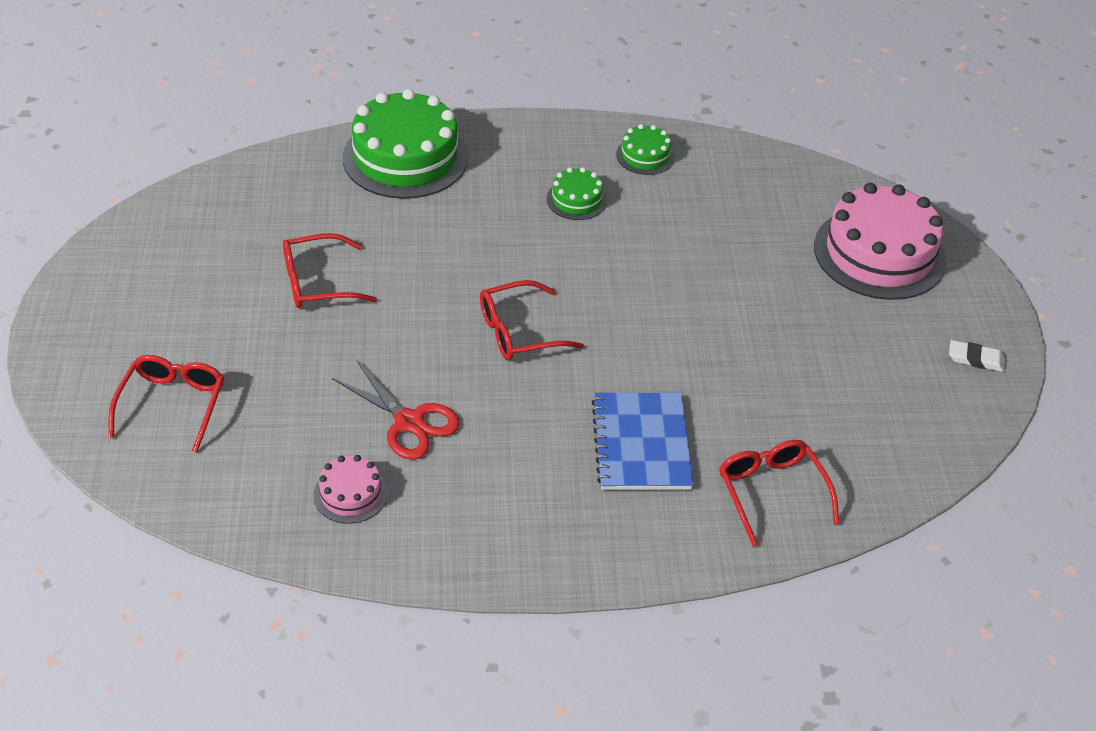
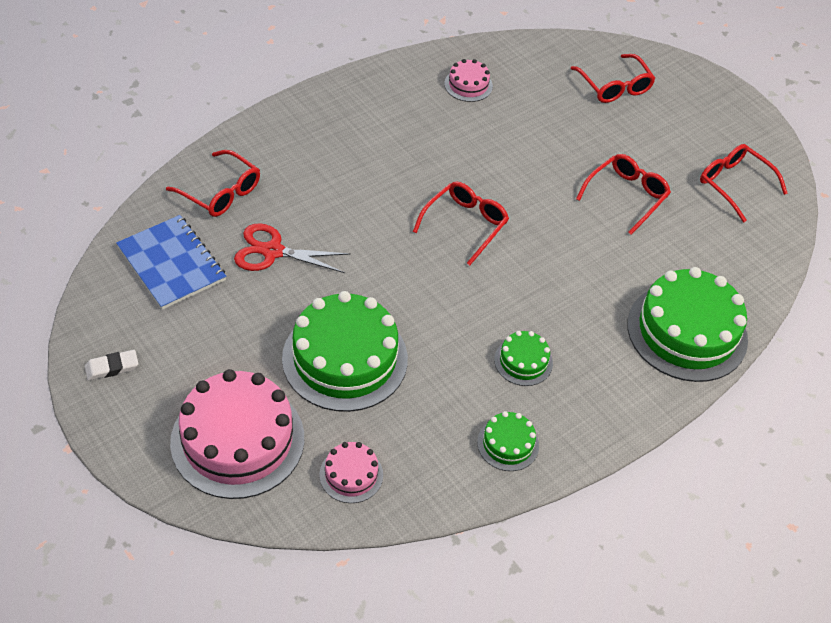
camera: 145 degrees right, 5 degrees up
red scissors [332,361,460,460] -> red scissors moved to [234,223,350,273]
blue notebook [591,393,693,490] -> blue notebook moved to [116,215,226,310]
none -> green cake [282,291,408,412]
none -> pink cake [319,442,383,503]
none -> red glasses [700,144,788,222]

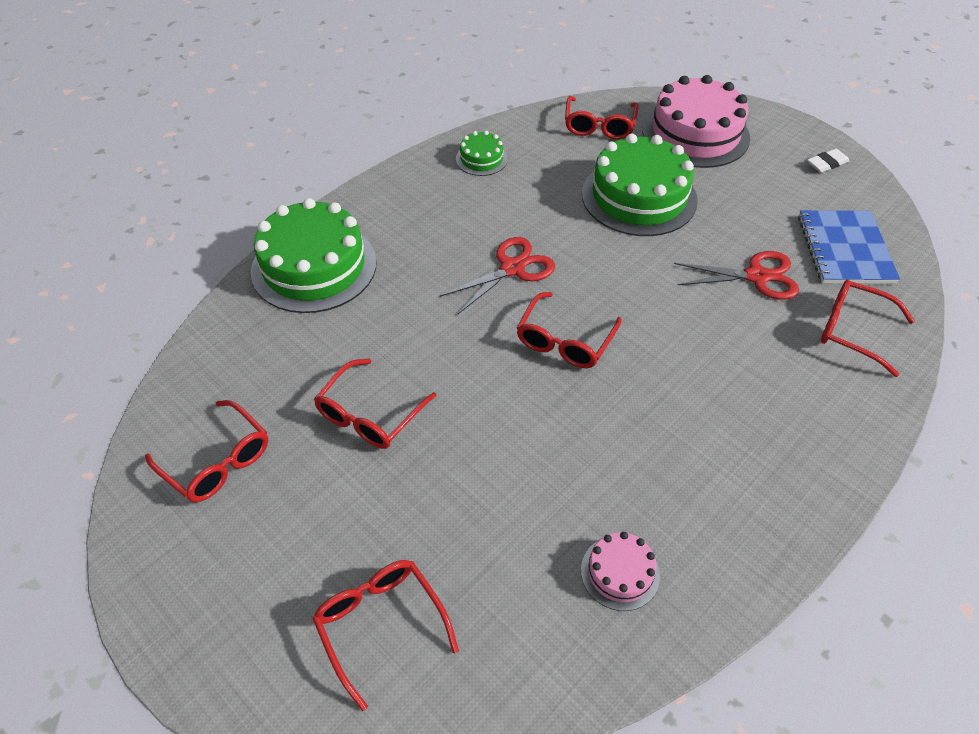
camera: 175 degrees right, 0 degrees up
blue notebook [116,215,226,310] -> blue notebook turned 45 degrees clockwise [798,210,900,284]
pink cake [319,442,383,503] -> red glasses [565,96,639,139]
green cake [494,331,553,386] -> none
none -> red scissors [440,237,555,314]

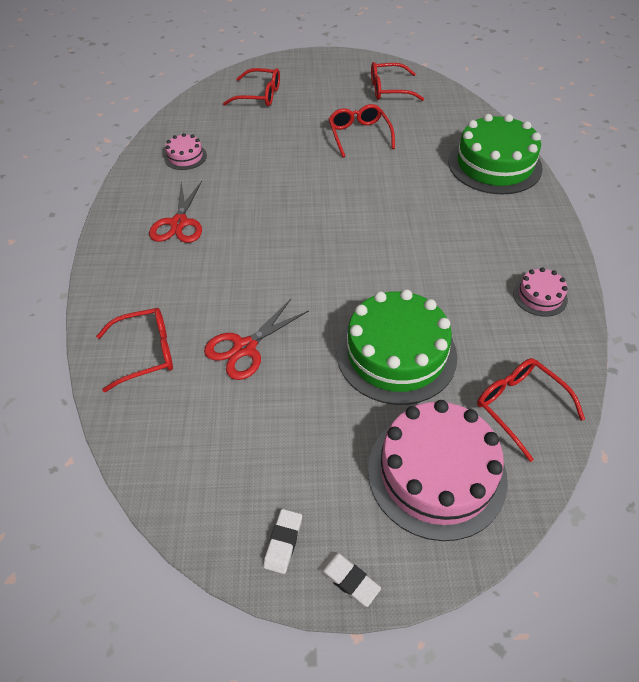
camera: 135 degrees right, 0 degrees up
red scissors [440,237,555,314] -> red scissors moved to [149,181,202,243]
green cake [456,131,508,176] -> pink cake [513,267,568,317]
red glasses [517,292,622,368] -> none
blue notebook [798,210,900,284] -> none
none -> white eraser [319,552,381,607]

